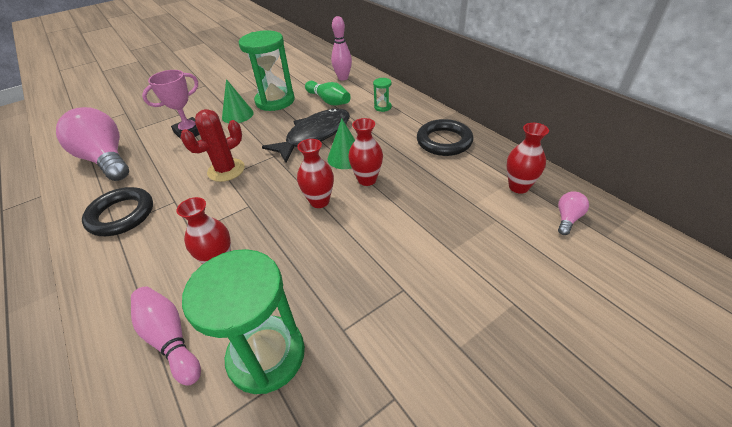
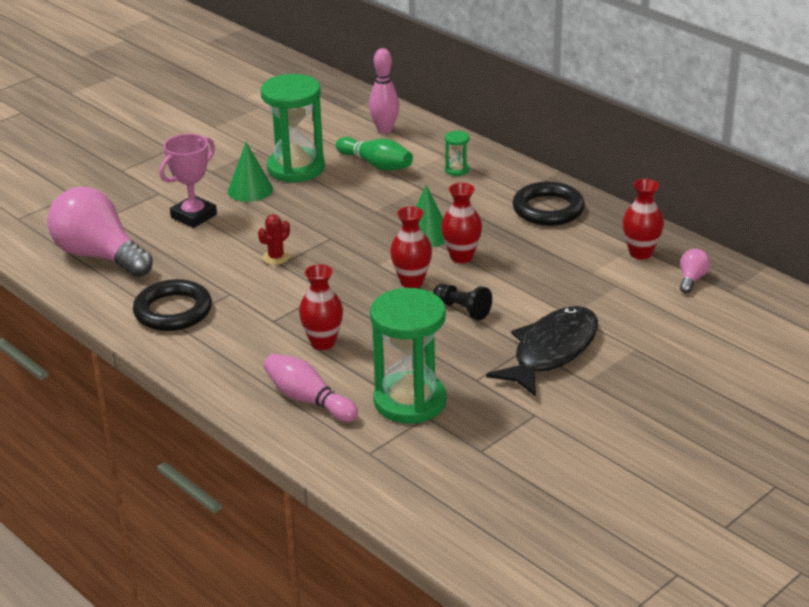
camera: 10 degrees left, 10 degrees down
red cactus [180,109,245,182] -> red cactus [258,214,290,265], size x0.58
black fish [262,108,350,163] -> black fish moved to [486,306,598,397]
none -> black pawn [433,284,492,320]

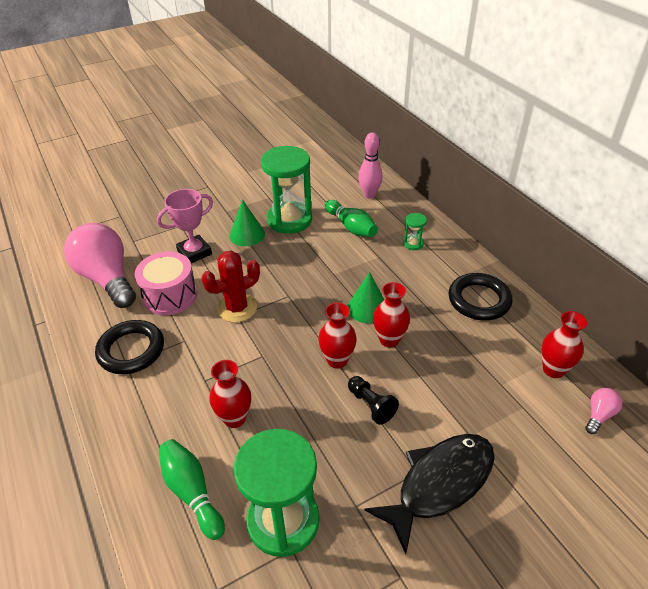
camera: 15 degrees right, 10 degrees up
red cactus [258,214,290,265] -> red cactus [201,251,260,322], size x1.74
pink bowling pin [264,353,358,422] -> green bowling pin [159,439,225,540]
none -> pink drum [135,251,197,315]

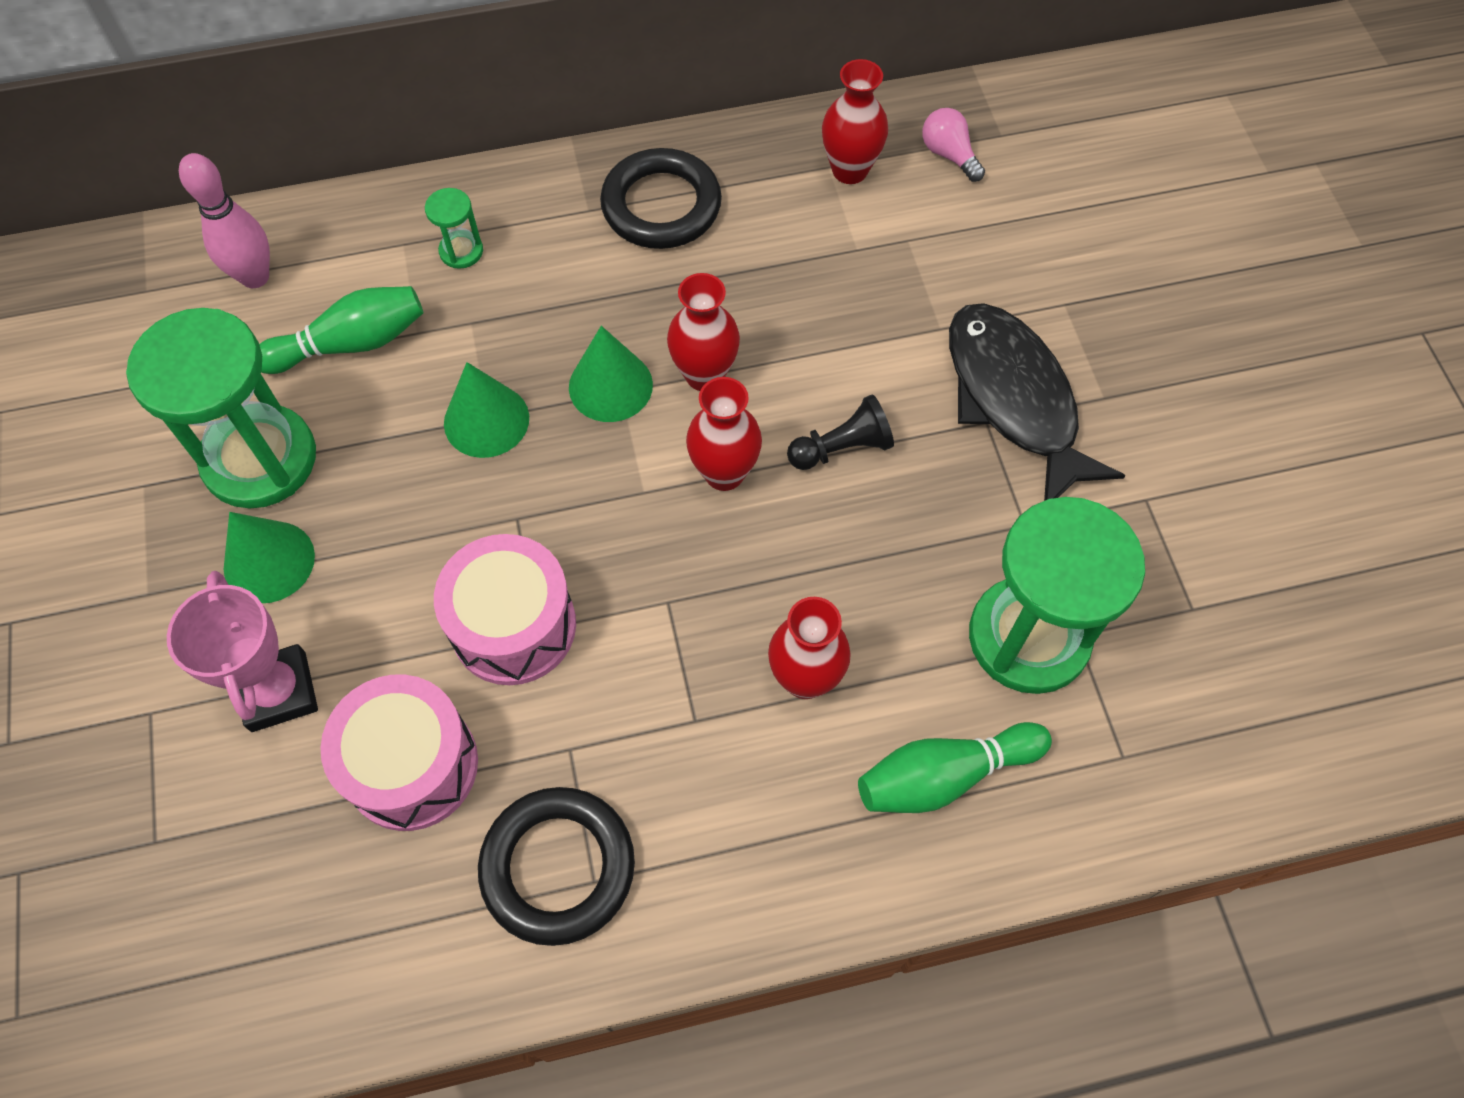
camera: 75 degrees left, 20 degrees up
pink light bulb [64,223,136,308] -> none
red cactus [201,251,260,322] -> pink drum [434,534,576,685]
none -> green cone [444,362,529,458]

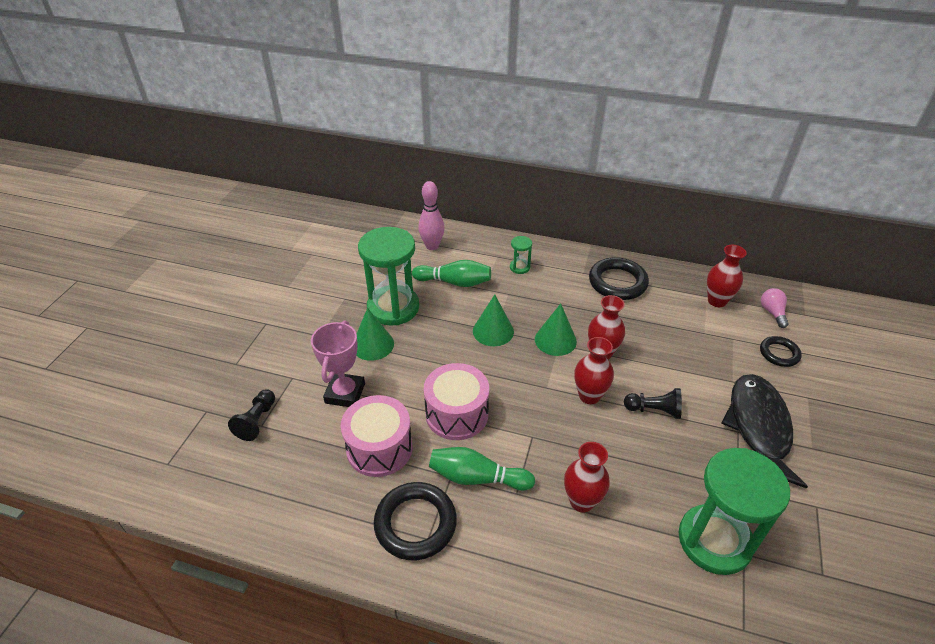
camera: 30 degrees right, 20 degrees down
green bowling pin [858,722,1052,813] -> green bowling pin moved to [429,447,535,491]
none -> black pawn [228,389,275,441]
none -> black ring [760,336,802,367]

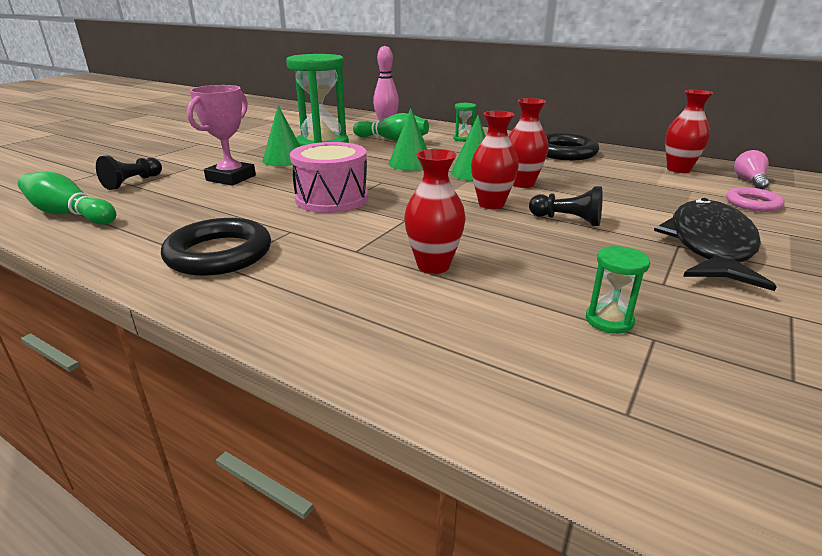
camera: 15 degrees right, 15 degrees down
pink drum [341,395,412,477] -> none
green bowling pin [429,447,535,491] -> green bowling pin moved to [18,172,116,225]
green hourglass [678,448,790,575] -> green hourglass [586,246,650,334], size x0.42
black ring [760,336,802,367] -> pink ring [726,187,784,212]

